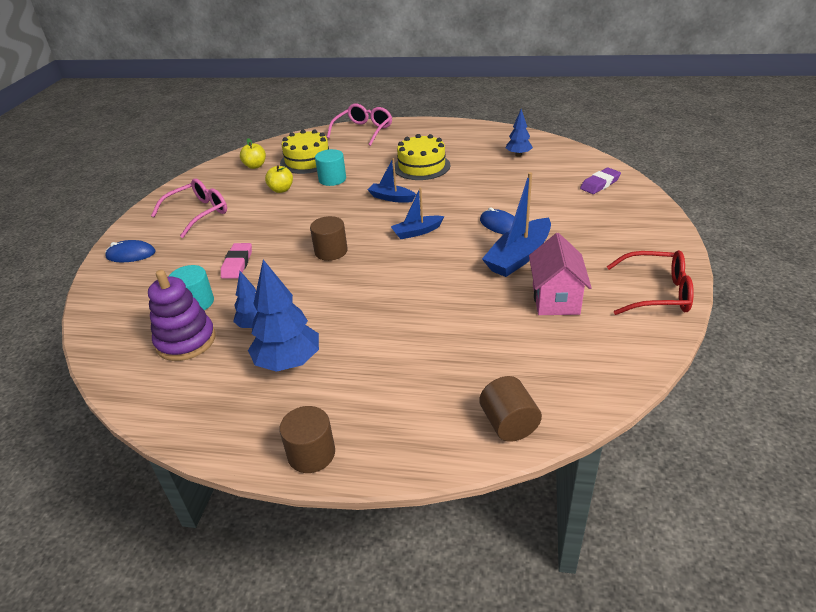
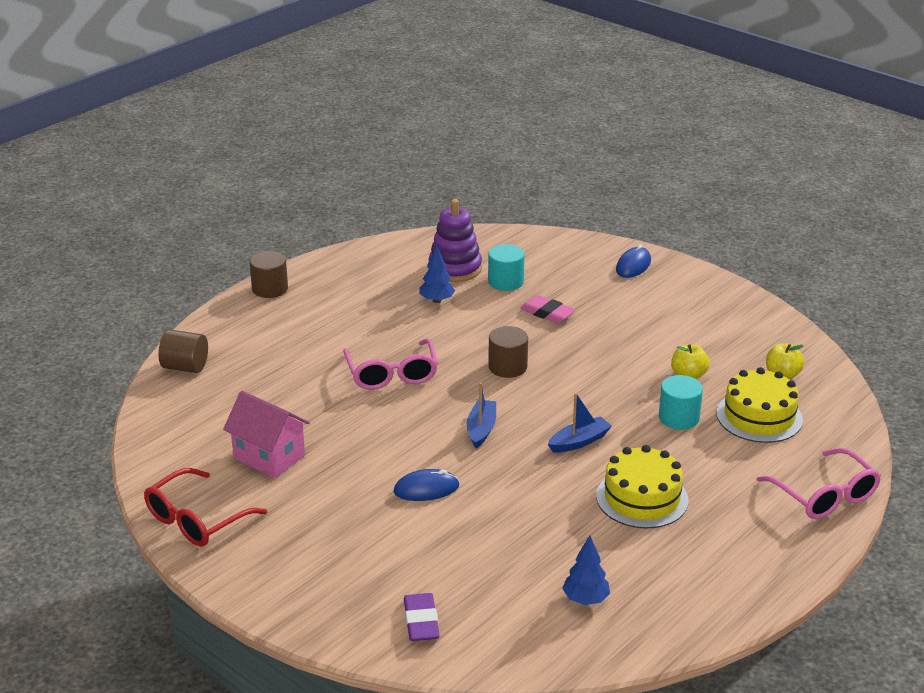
camera: 120 degrees right, 5 degrees down
pink glasses [151,178,227,238] -> pink glasses moved to [343,339,438,390]
blue tree [248,260,319,372] -> none
blue boat [482,172,551,277] -> none

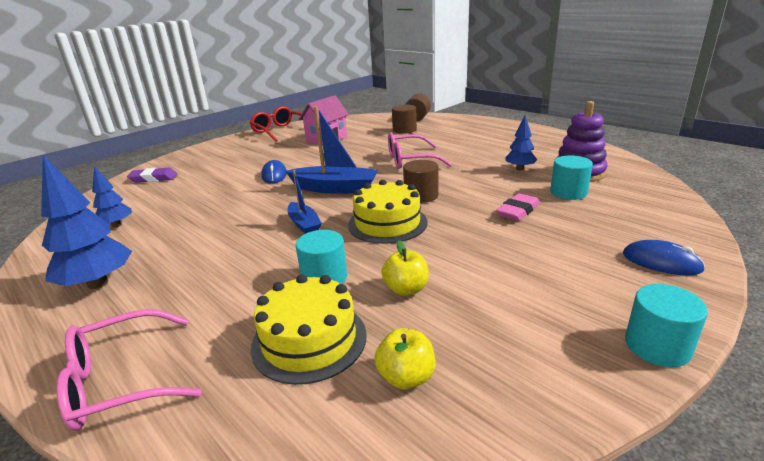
camera: 95 degrees right, 5 degrees down
brown cylinder [249,251,288,298] -> brown cylinder moved to [392,105,417,134]
blue boat [467,383,496,448] -> blue boat [285,106,378,194], size x1.70
yellow cake [596,445,688,529] -> yellow cake moved to [348,179,428,244]
none -> blue tree [41,155,132,289]
none -> turquoise cylinder [625,284,708,367]

